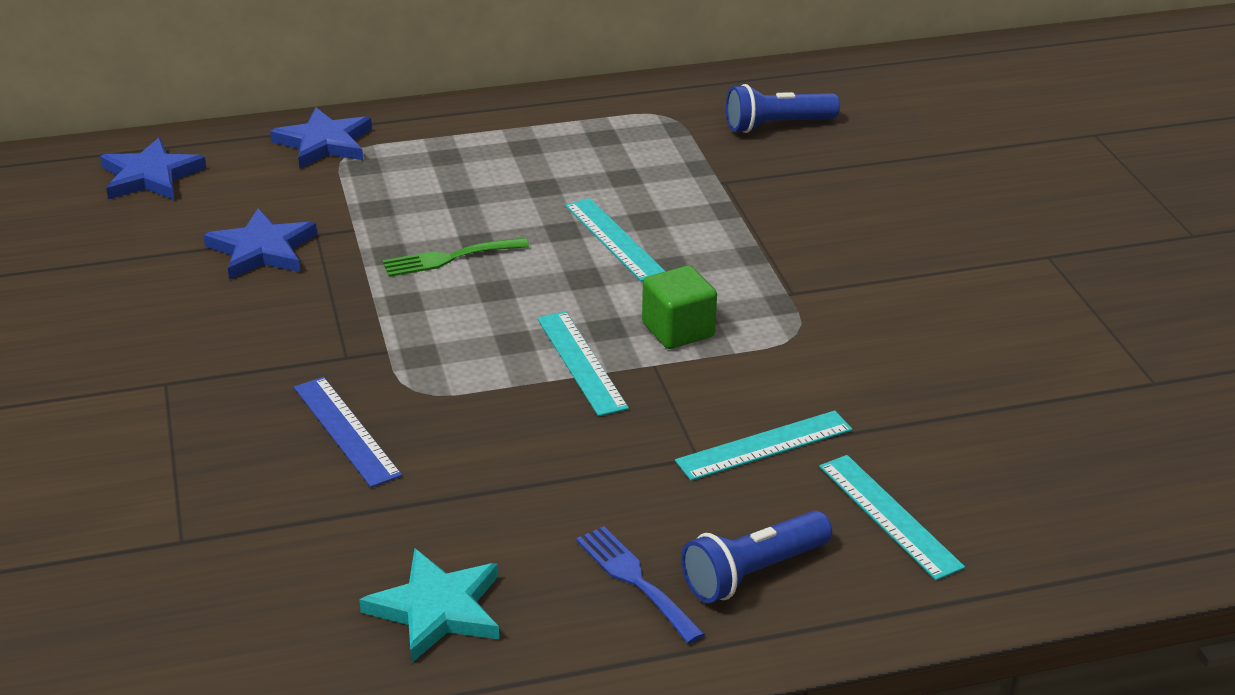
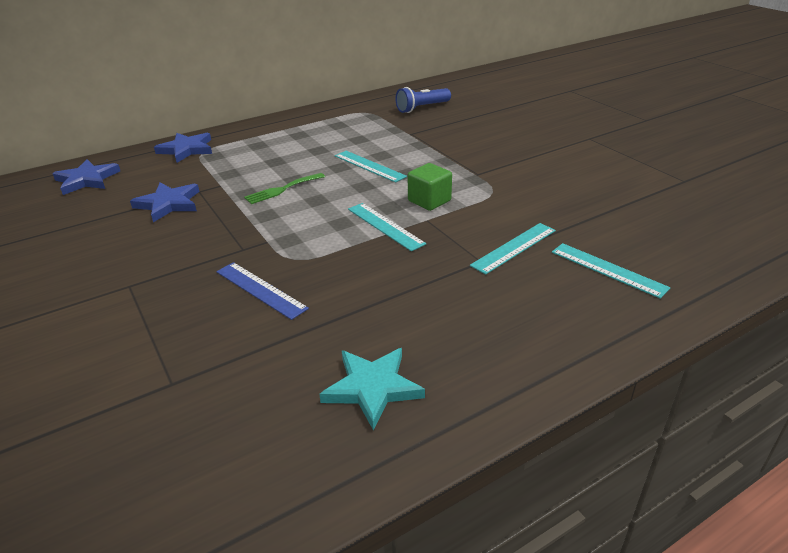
camera: 15 degrees left, 0 degrees up
blue fork [576,526,705,644] -> none
blue flashlight [681,511,832,603] -> none

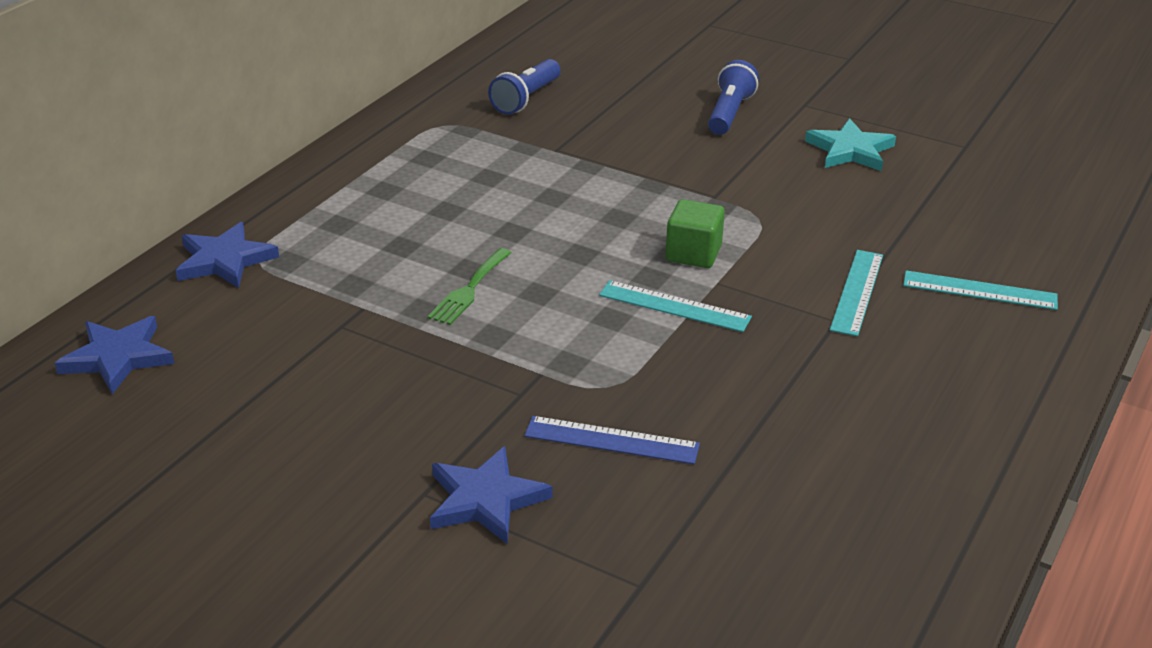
camera: 30 degrees left, 0 degrees up
blue star [130,183,200,222] -> blue star moved to [430,446,552,545]
turquoise star [319,348,425,430] -> turquoise star moved to [805,118,896,171]
turquoise ruler [335,151,407,183] -> none
none -> blue flashlight [708,60,759,135]

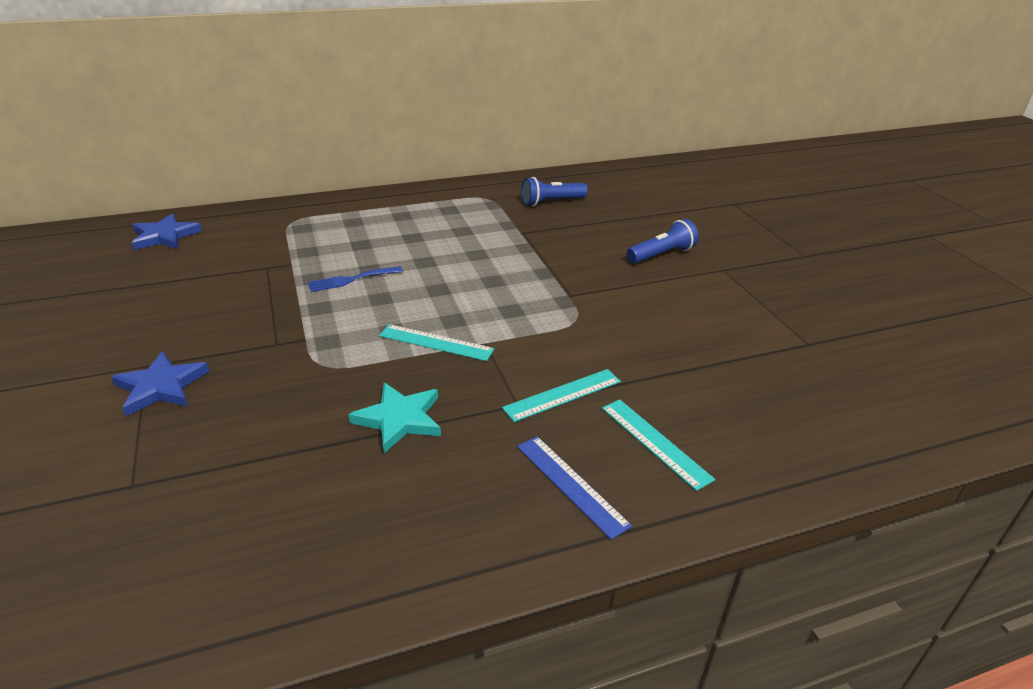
camera: 40 degrees right, 0 degrees up
blue star [176,222,279,288] -> none
green fork [427,248,512,325] -> blue fork [308,266,403,292]
blue ruler [524,416,700,464] -> blue ruler moved to [517,436,632,540]
turquoise ruler [599,280,752,332] -> turquoise ruler turned 45 degrees counterclockwise [379,324,494,361]
green cube [665,199,725,268] -> none
turquoise star [805,118,896,171] -> turquoise star moved to [348,382,441,453]

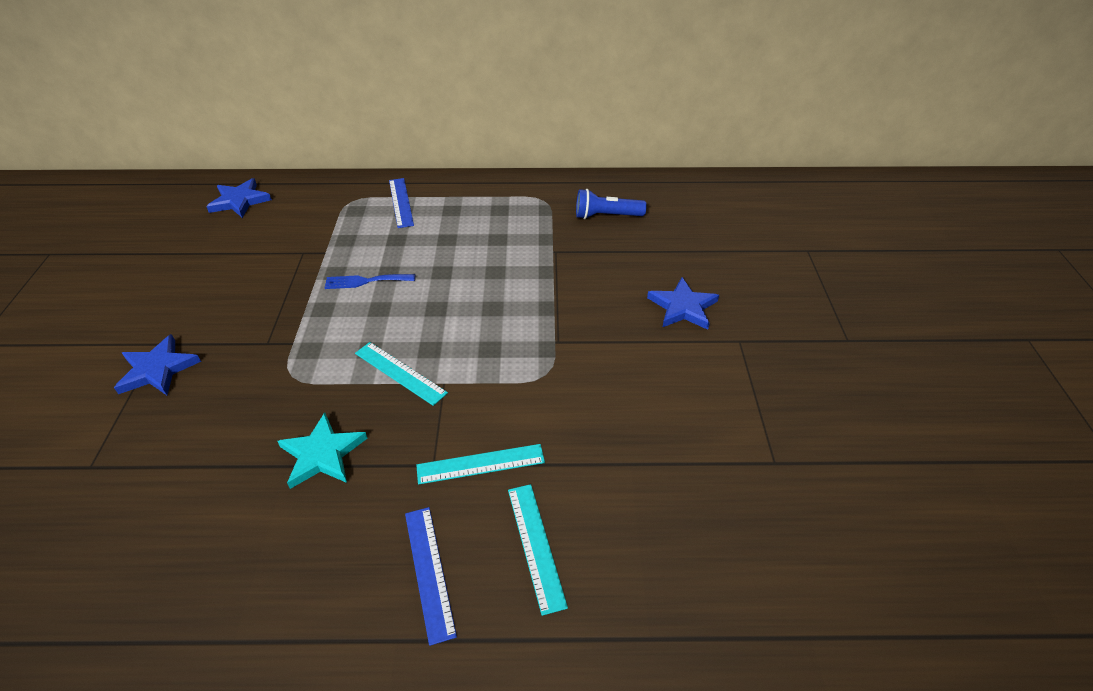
camera: 20 degrees right, 10 degrees up
blue flashlight [627,219,699,264] -> blue star [647,277,719,330]
none -> blue ruler [389,178,414,228]

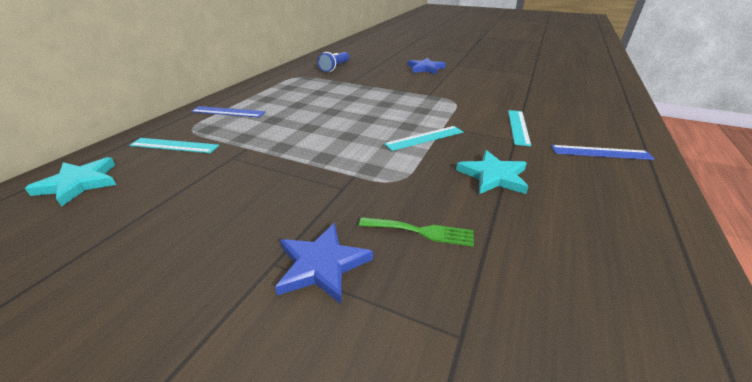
camera: 65 degrees left, 10 degrees down
blue star [206,178,272,218] -> turquoise star [25,157,116,207]
blue fork [325,274,415,289] -> none
turquoise ruler [508,484,568,616] -> turquoise ruler moved to [129,138,219,153]
none -> green fork [359,217,474,247]

